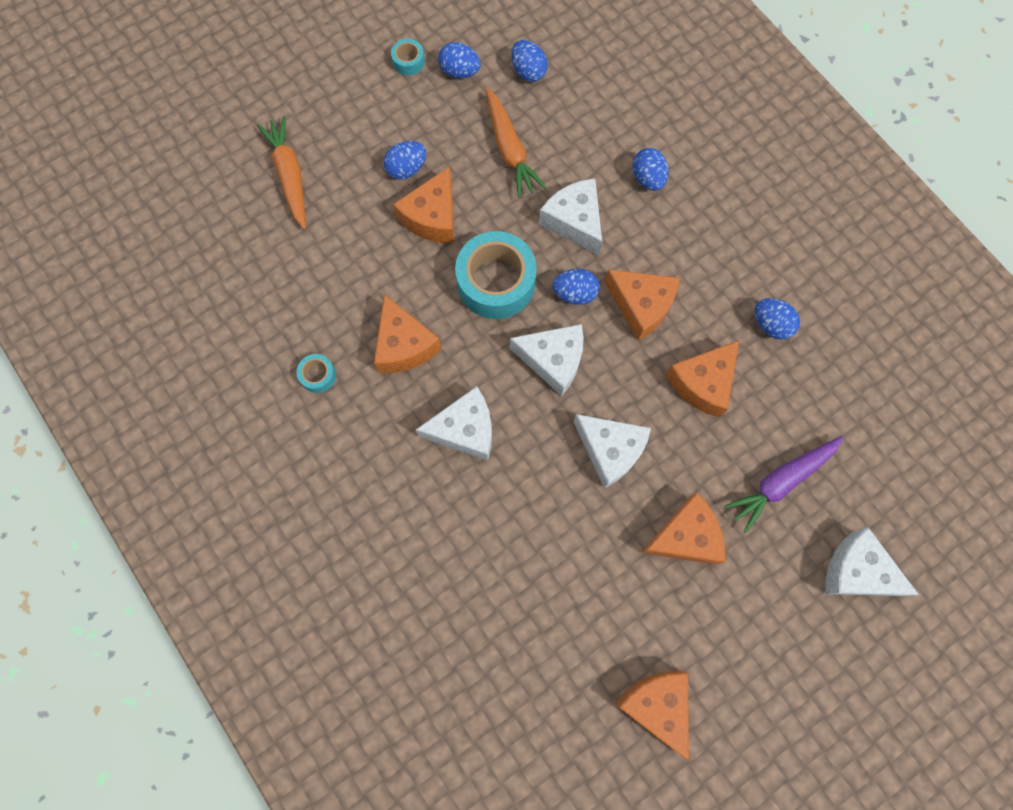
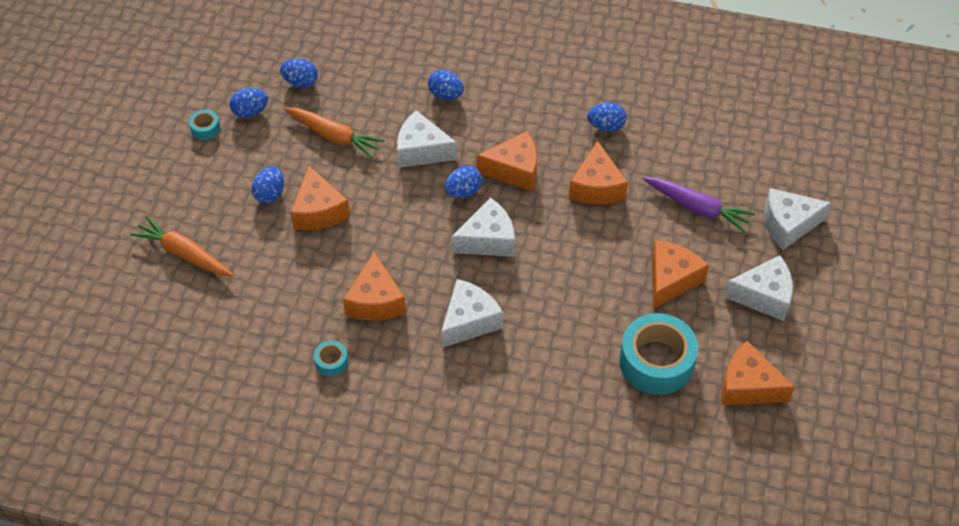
camera: 40 degrees left, 20 degrees down
orange cheese [374,295,441,373] -> orange cheese turned 60 degrees clockwise [343,252,406,321]
turquoise tape [455,231,537,319] -> turquoise tape moved to [619,313,698,395]
white cheese [574,414,651,488] -> white cheese moved to [723,255,793,321]
purple carrot [724,436,844,533] -> purple carrot turned 75 degrees counterclockwise [643,177,755,233]

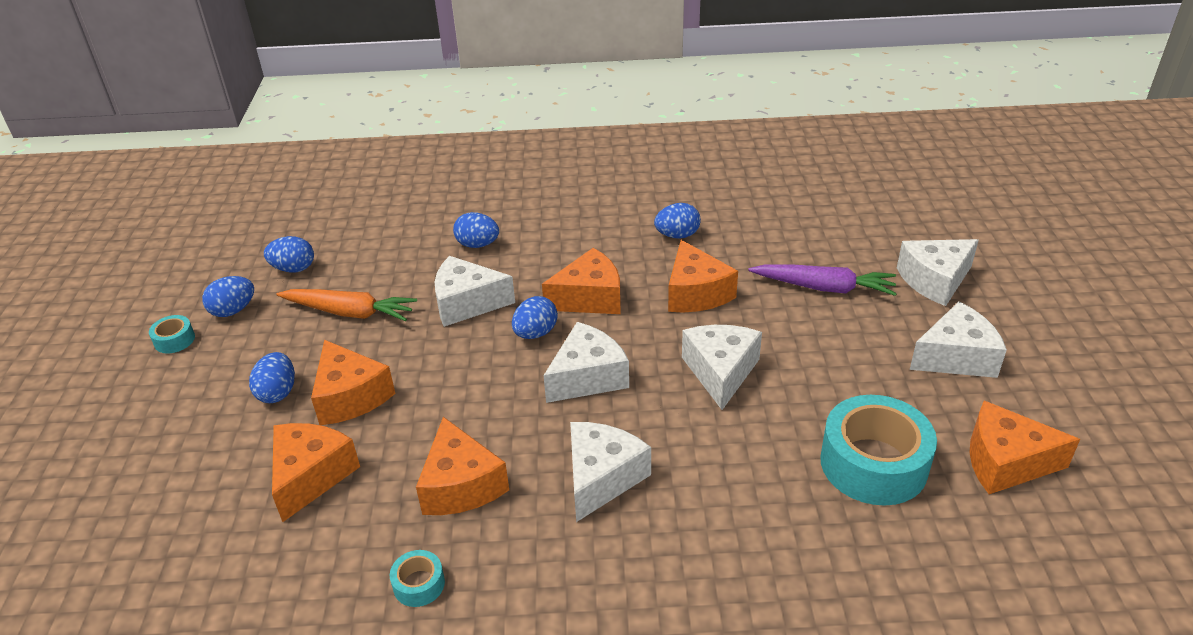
camera: 15 degrees left, 15 degrees down
orange carrot [130,216,234,276] -> none
orange cheese [652,240,709,309] -> orange cheese moved to [272,423,360,522]
none -> white cheese [682,325,762,410]

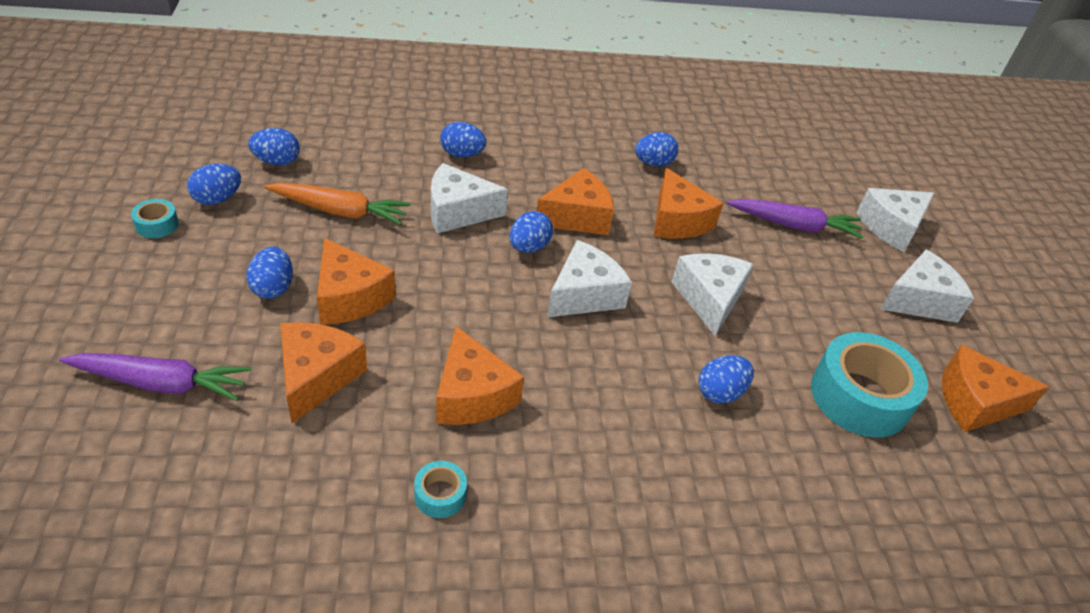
camera: 10 degrees left, 5 degrees up
white cheese [570,422,651,522] -> none
none -> purple carrot [59,353,251,401]
none -> blue egg [698,355,754,404]

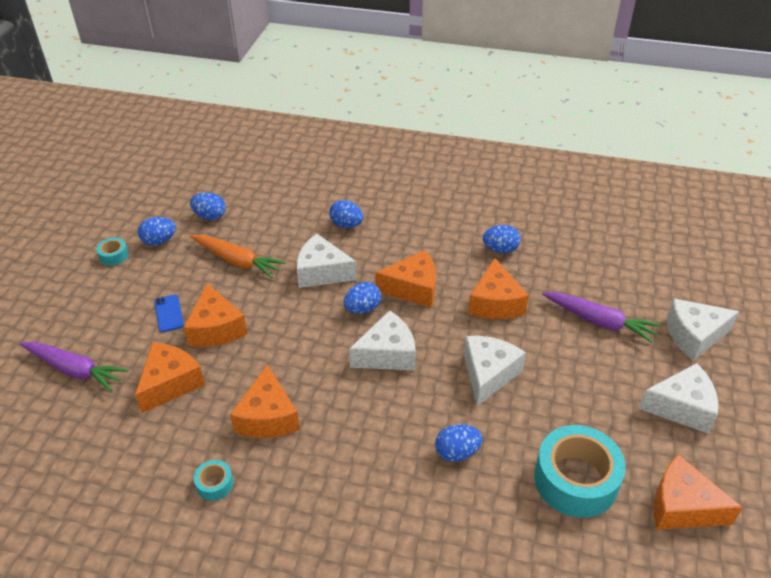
camera: 25 degrees right, 0 degrees up
blue egg [247,247,293,299] -> blue phone [154,294,184,332]

